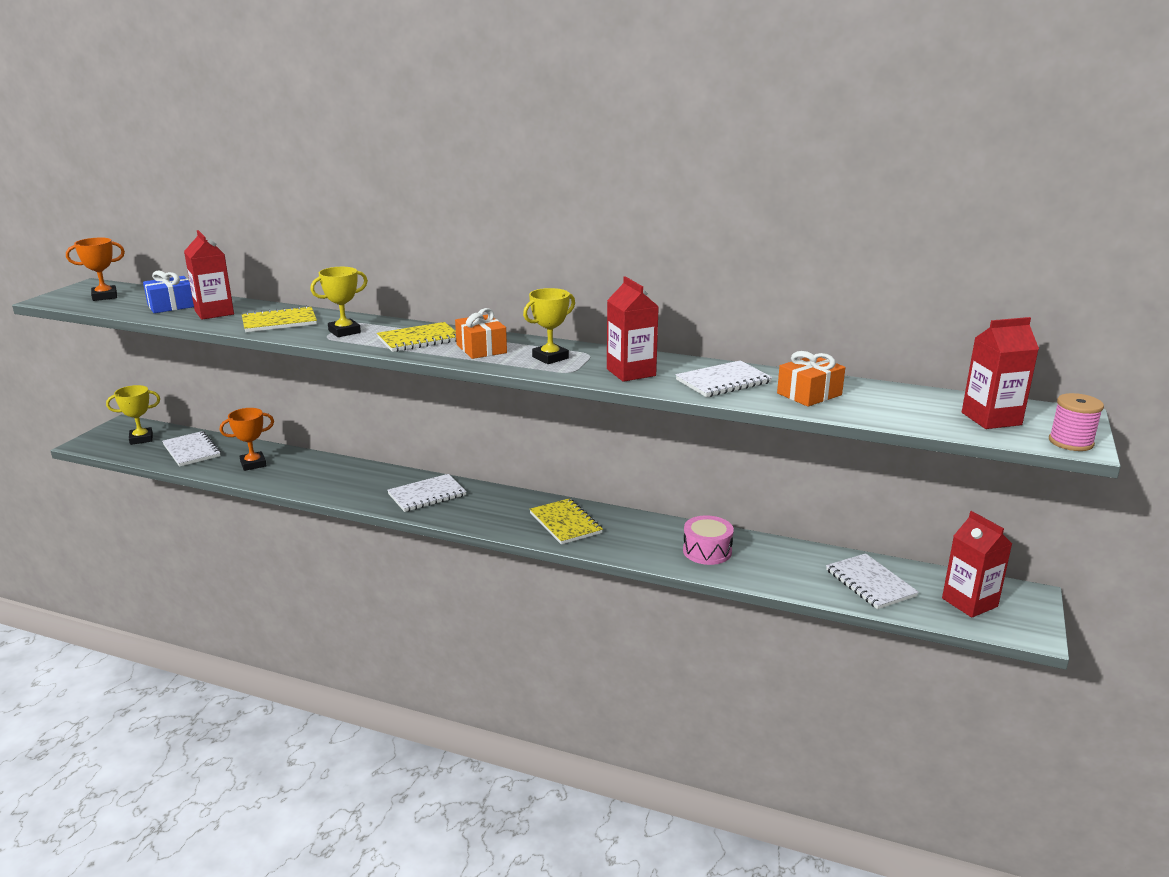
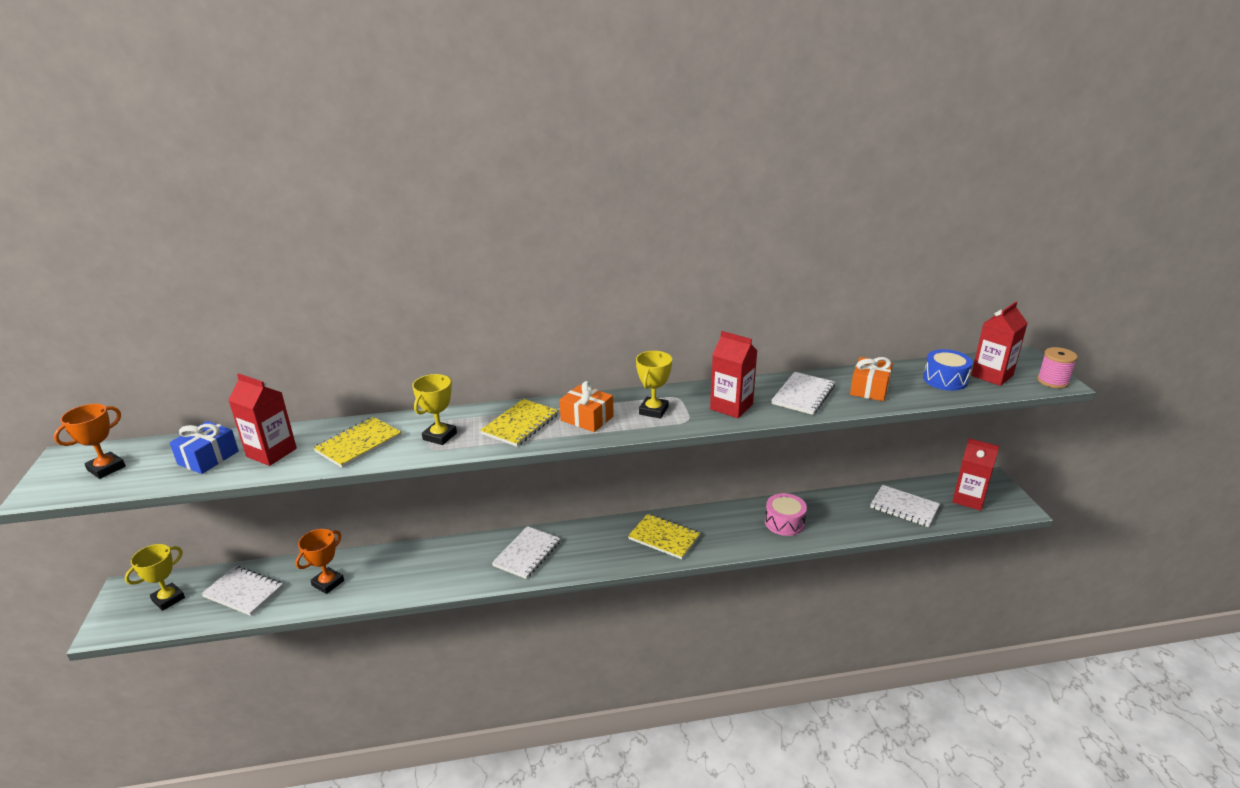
camera: 30 degrees left, 5 degrees up
none -> blue drum [923,349,973,391]

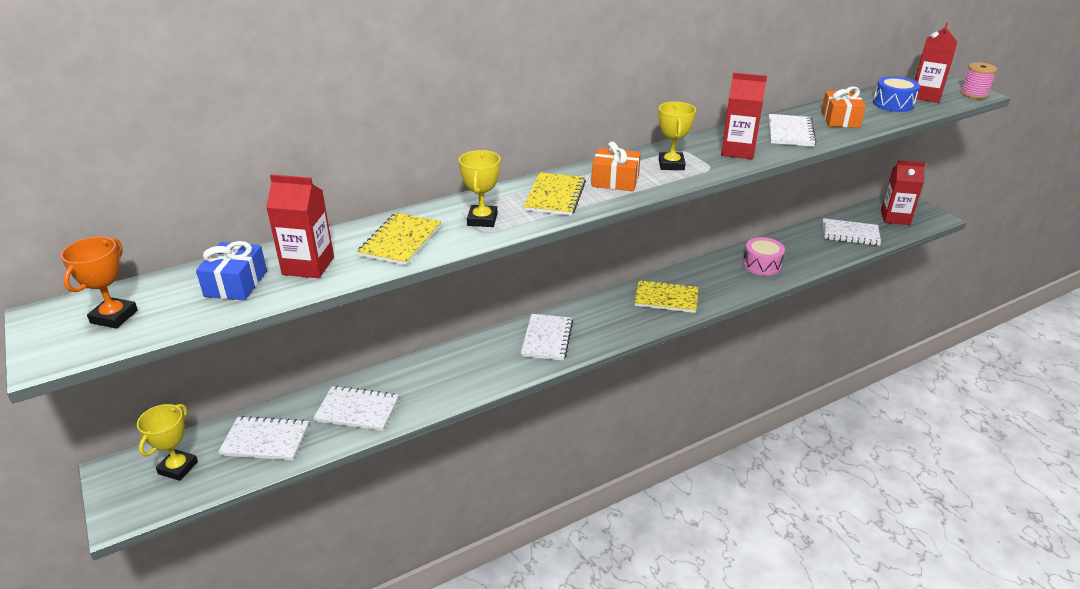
camera: 20 degrees left, 5 degrees up
orange trophy [295,529,344,594] -> white notebook [313,386,399,431]

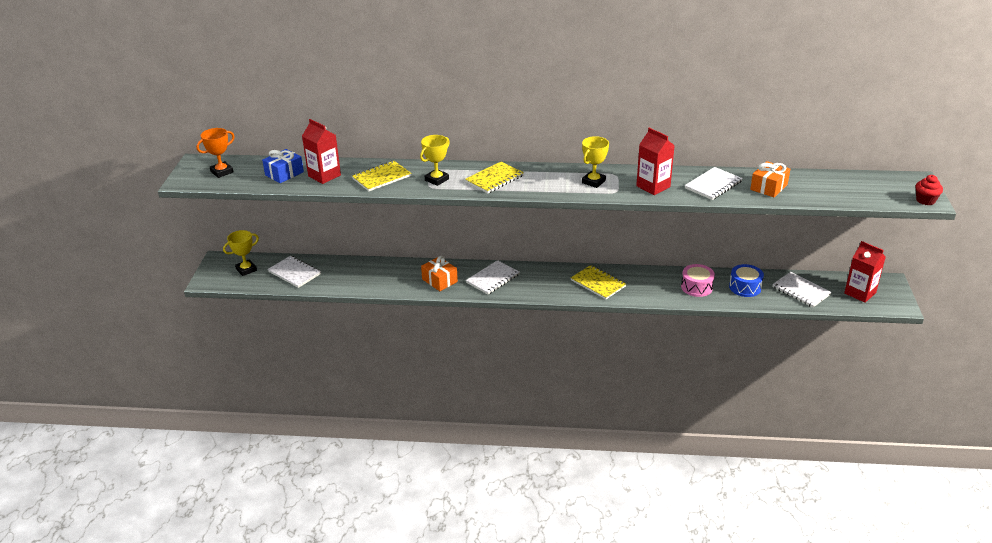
camera: 35 degrees right, 0 degrees up
white notebook [313,386,399,431] -> none
orange gift [591,141,641,191] -> orange gift moved to [421,256,458,291]
blue drum [873,76,920,112] -> blue drum moved to [729,264,764,297]
red carton [915,23,957,103] -> none
pink spool [960,62,997,99] -> red cupcake [915,175,943,205]

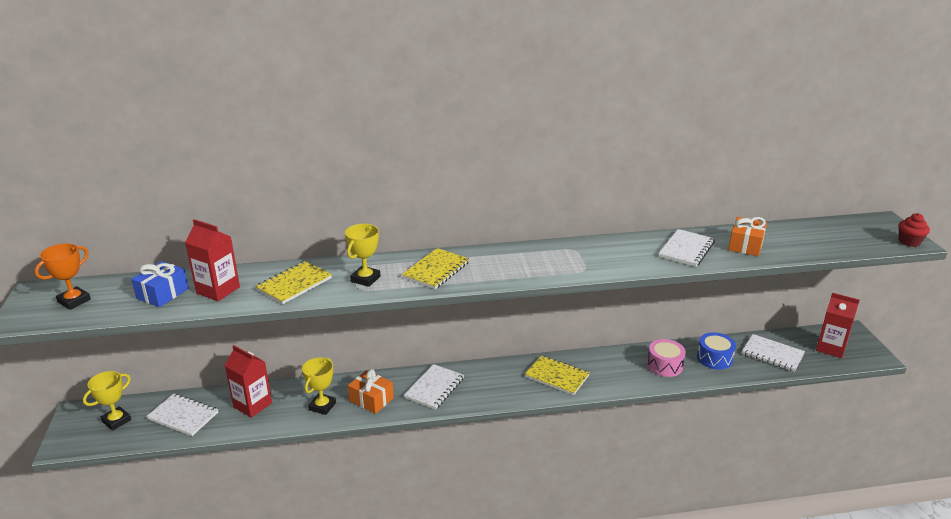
camera: 15 degrees left, 5 degrees down
yellow trophy [582,136,609,188] -> yellow trophy moved to [302,358,336,415]
red carton [636,128,675,195] -> red carton moved to [225,345,272,418]

